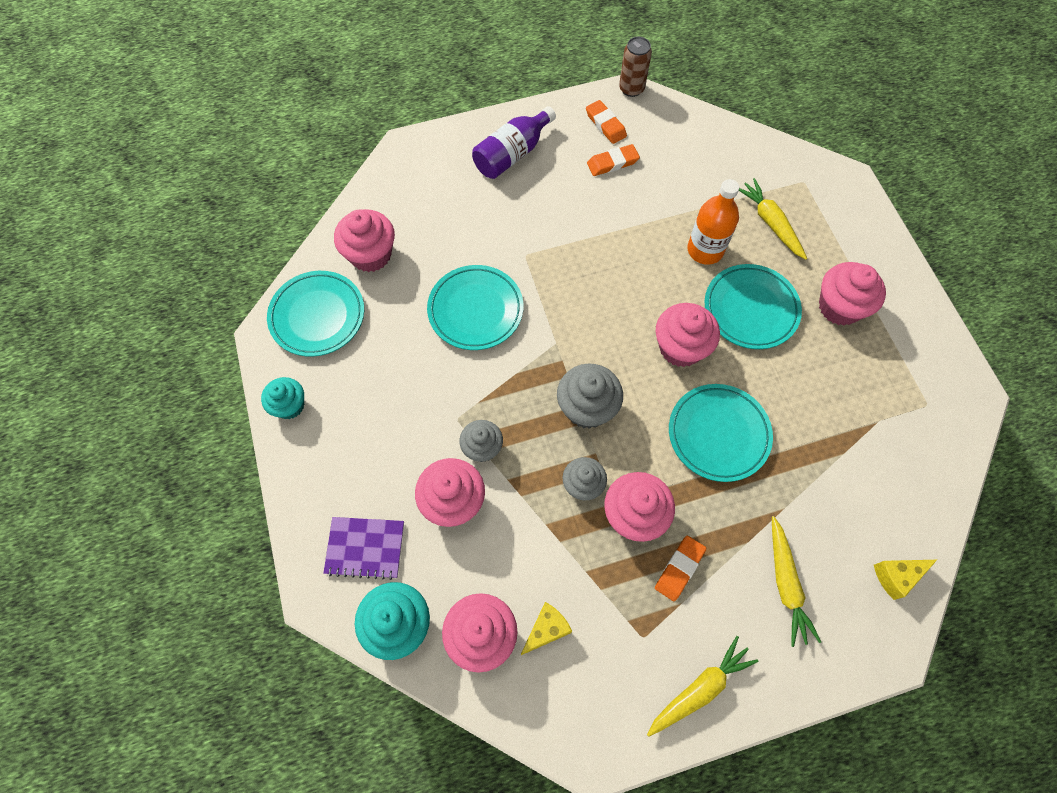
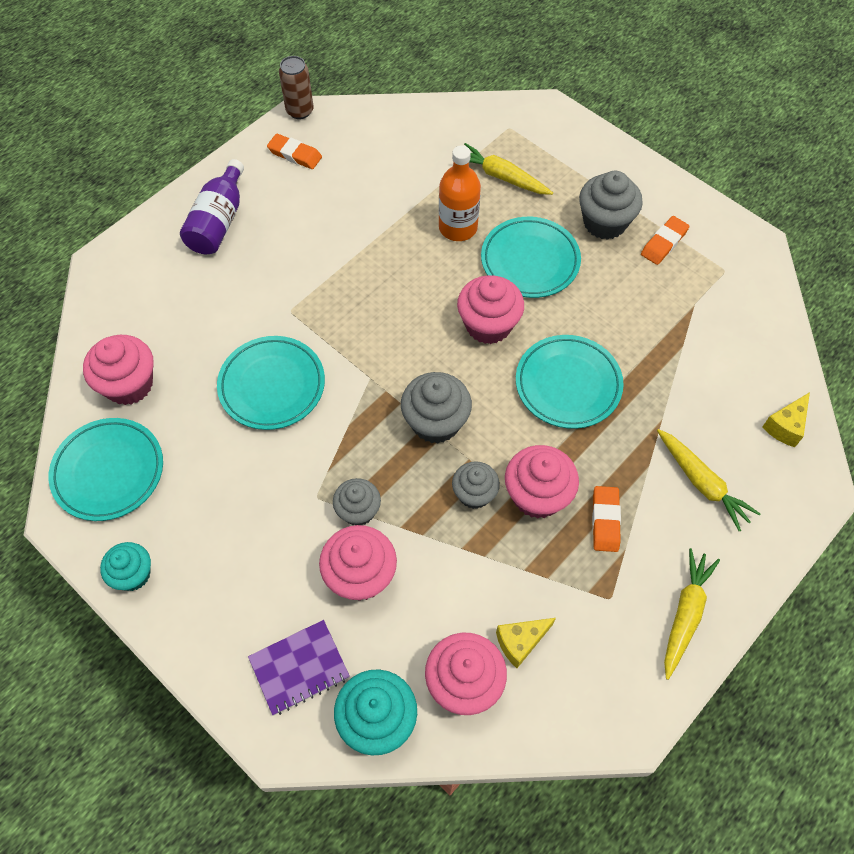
camera: 30 degrees left, 5 degrees down
yellow cheese [521,602,572,655] -> yellow cheese turned 135 degrees counterclockwise [496,618,556,668]
orange eraser [587,144,640,176] -> orange eraser moved to [641,216,690,265]
pink cupcake [819,262,886,326] -> grey cupcake [579,171,643,240]

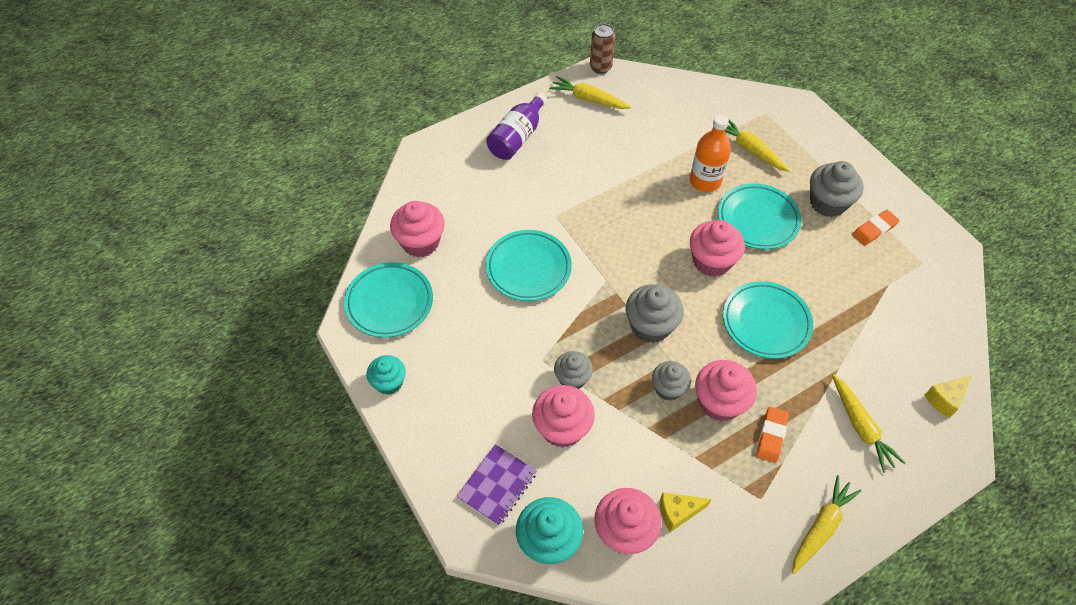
camera: 15 degrees right, 5 degrees down
purple notebook [248,620,350,715] -> purple notebook turned 45 degrees counterclockwise [456,444,537,526]
orange eraser [267,134,322,169] -> yellow carrot [549,76,632,109]

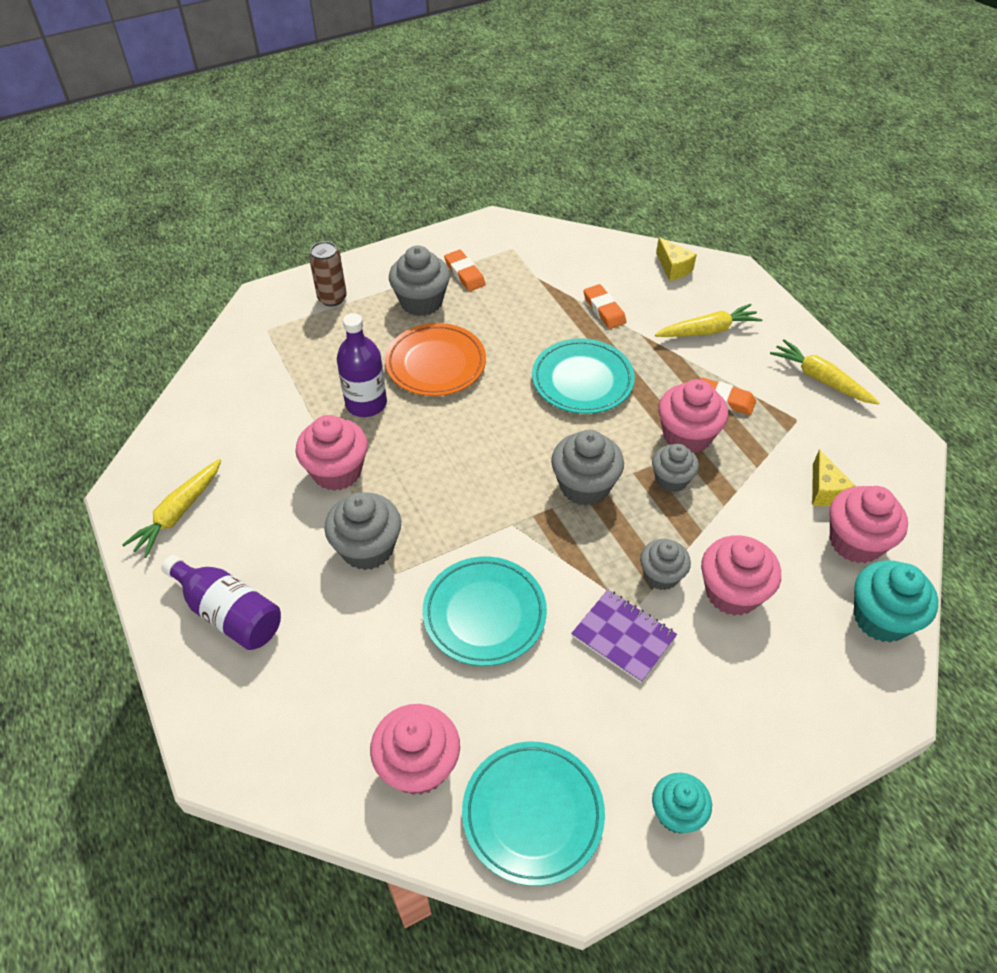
camera: 85 degrees left, 5 degrees down
purple notebook [456,444,537,526] -> purple notebook moved to [571,590,677,683]
brown can [590,23,615,74] -> brown can moved to [309,241,347,306]
orange bottle [690,115,731,192] -> purple bottle [337,313,387,417]
pink cupcake [690,220,745,277] -> pink cupcake moved to [295,415,368,491]
turquoise plate [718,183,802,250] -> orange plate [385,323,486,396]
yellow carrot [725,120,790,172] -> none
none -> grey cupcake [325,492,401,570]
none -> orange eraser [583,284,626,329]

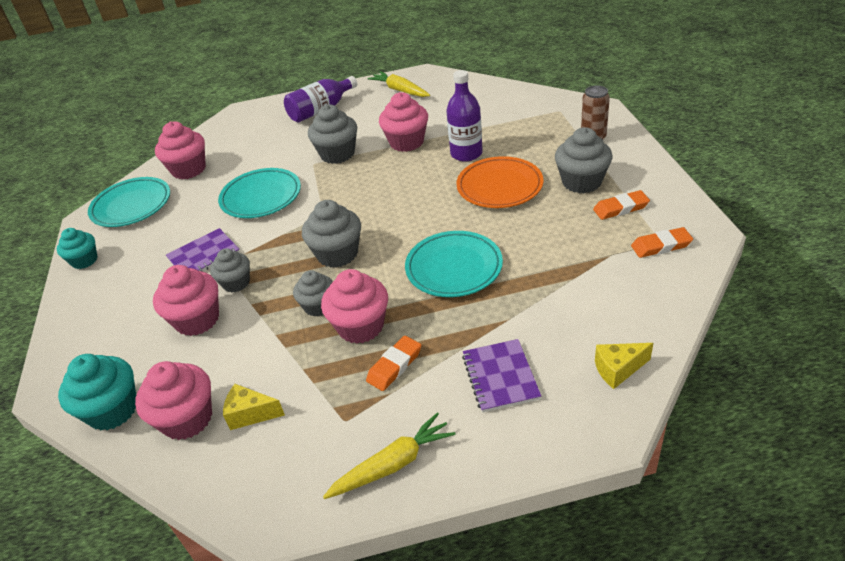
camera: 110 degrees right, 10 degrees down
orange eraser [583,284,626,329] -> orange eraser moved to [631,227,693,258]
yellow carrot [655,304,762,337] -> purple notebook [462,339,541,413]

